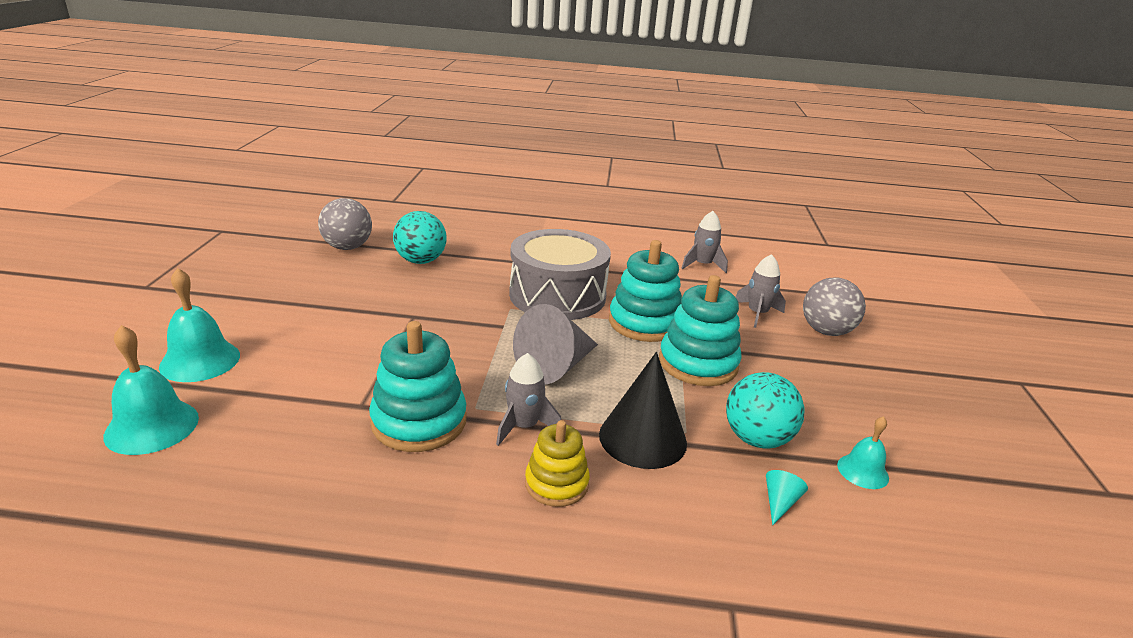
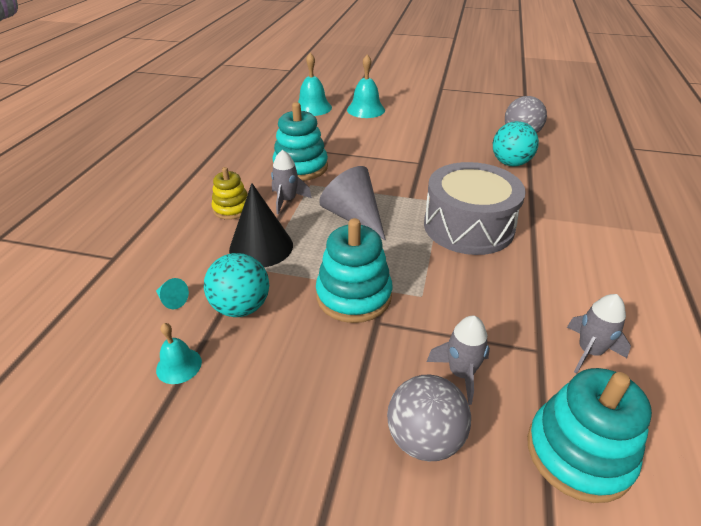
camera: 100 degrees right, 10 degrees up
turquoise stacking toy [609,240,682,342] -> turquoise stacking toy moved to [527,368,652,503]

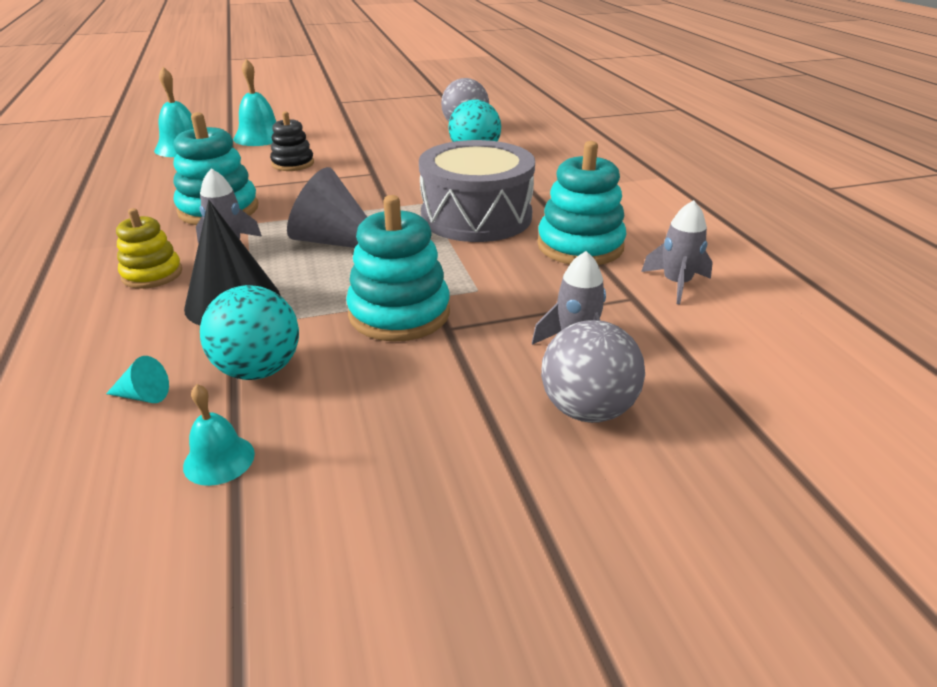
camera: 30 degrees left, 5 degrees down
turquoise stacking toy [527,368,652,503] -> turquoise stacking toy moved to [537,141,627,265]
none -> black stacking toy [270,111,314,171]

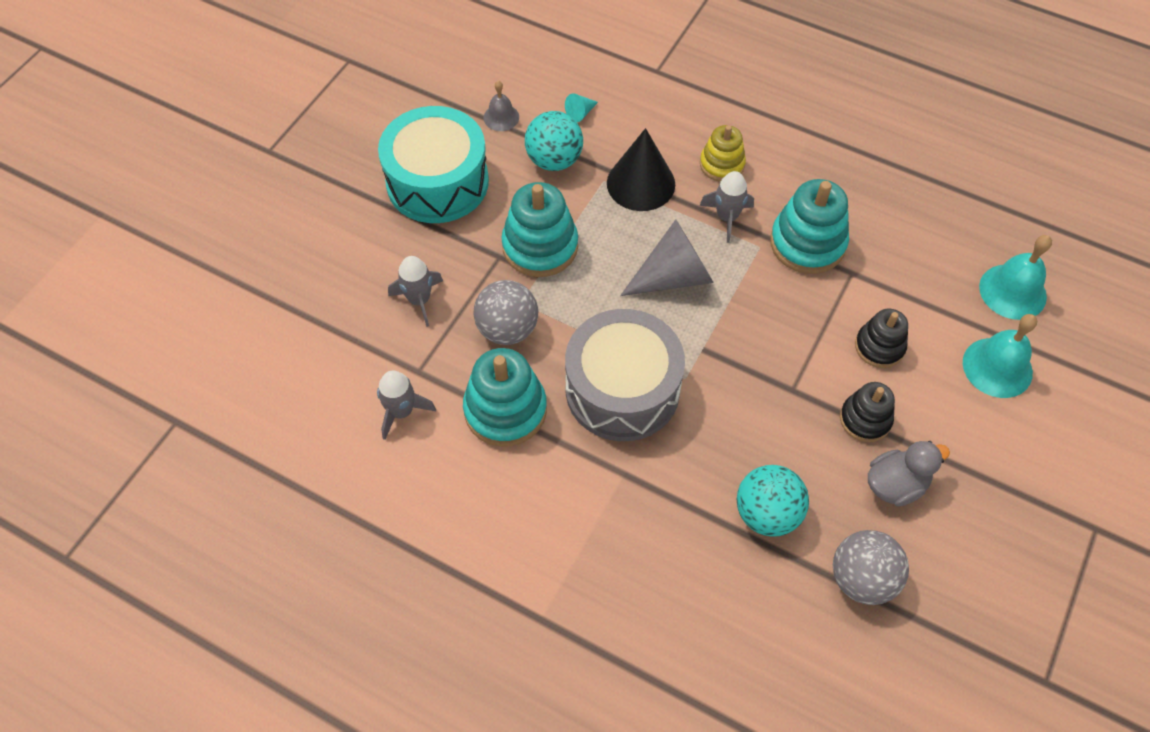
camera: 135 degrees right, 25 degrees up
turquoise bell [183,384,255,486] -> grey bell [484,81,519,131]
grey ball [541,320,645,423] -> grey ball moved to [473,280,538,345]
none -> turquoise drum [378,106,489,223]
none -> black stacking toy [840,382,895,442]
none -> grey duck [868,441,950,507]

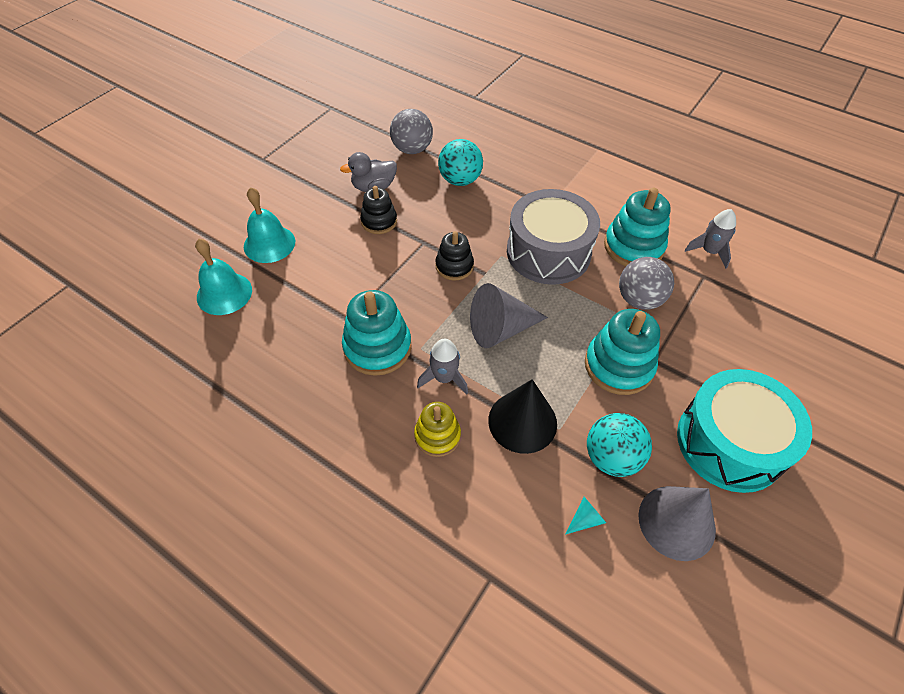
camera: 175 degrees left, 5 degrees down
grey rocket [388,256,443,327] -> none
grey bell [484,81,519,131] -> grey cone [638,486,716,561]
black stacking toy [855,309,908,368] -> black stacking toy moved to [435,231,474,281]

